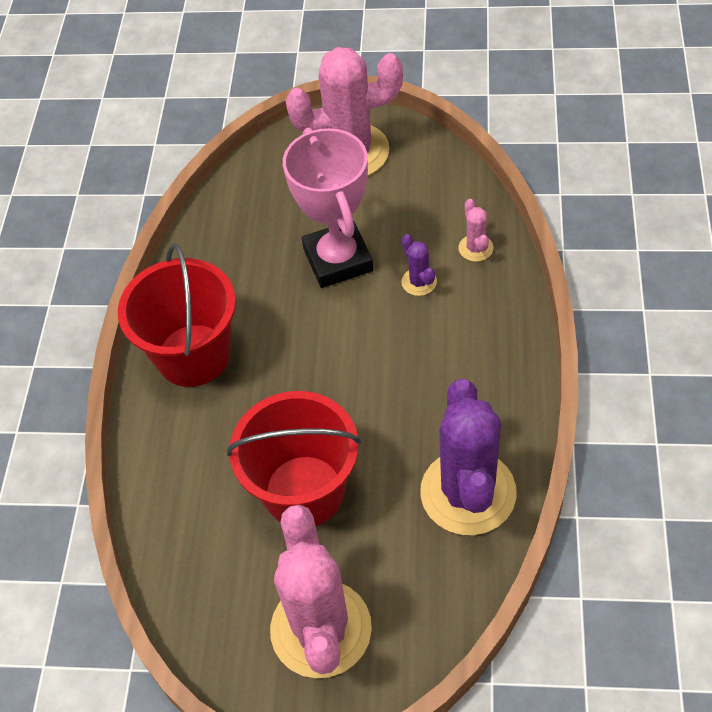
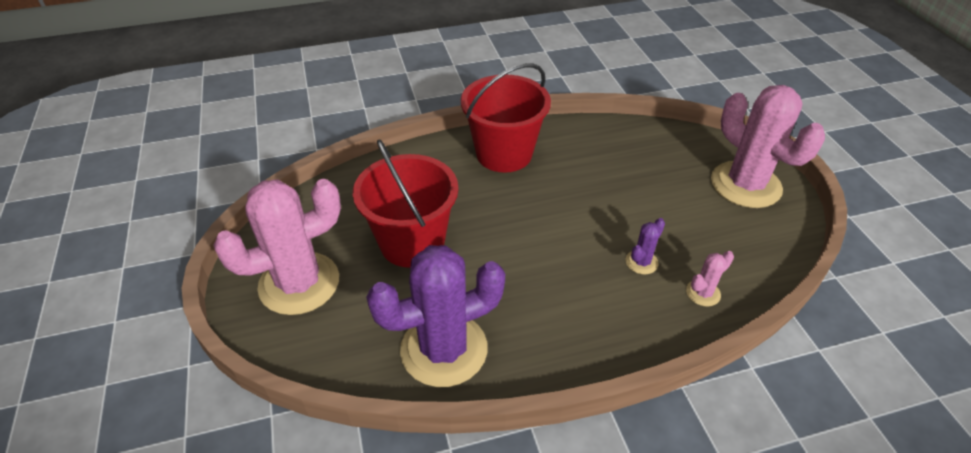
camera: 65 degrees right, 10 degrees down
pink trophy [283,127,373,288] -> none

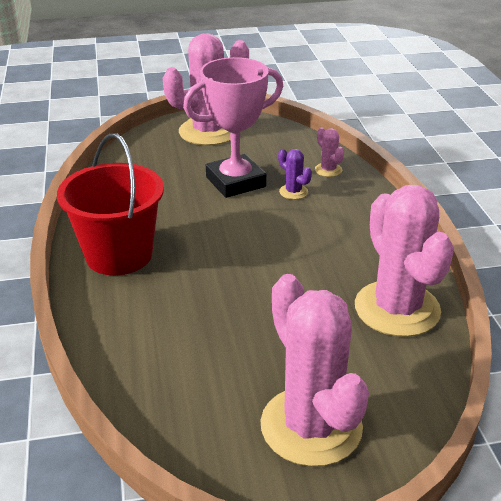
camera: 85 degrees left, 10 degrees down
red bucket [353,139,458,268] -> none
purple cactus [366,245,505,387] -> pink cactus [355,185,454,337]
none -> pink trophy [183,57,283,198]

